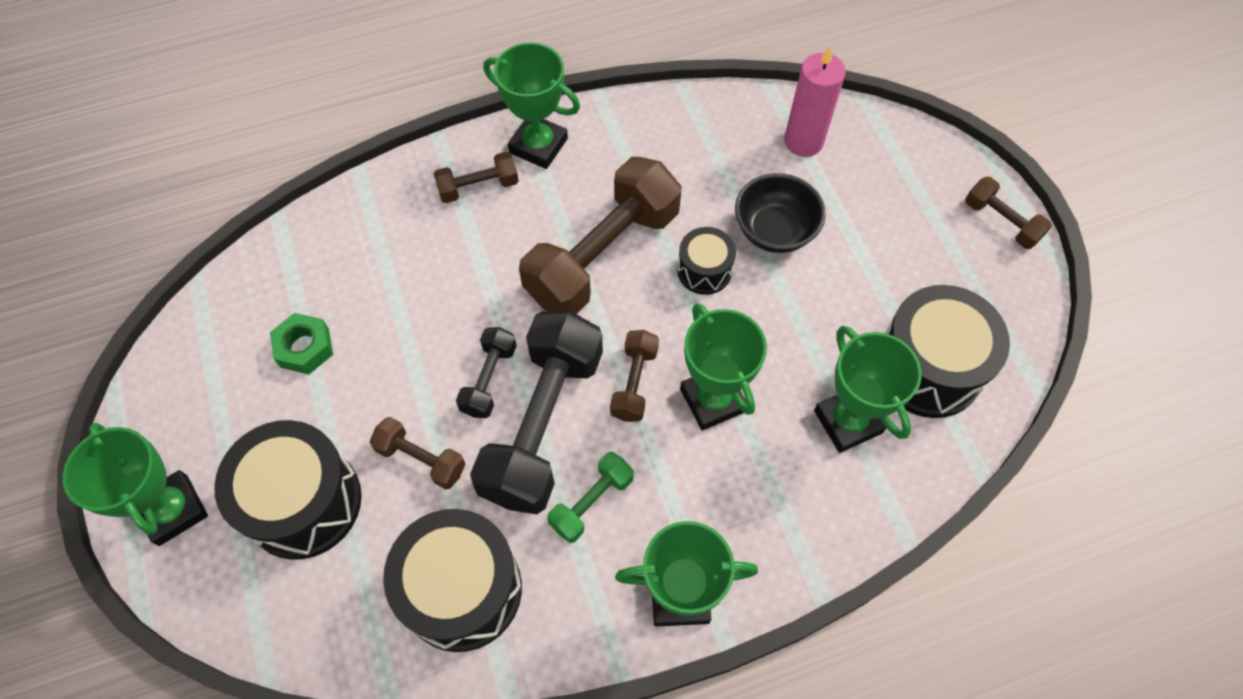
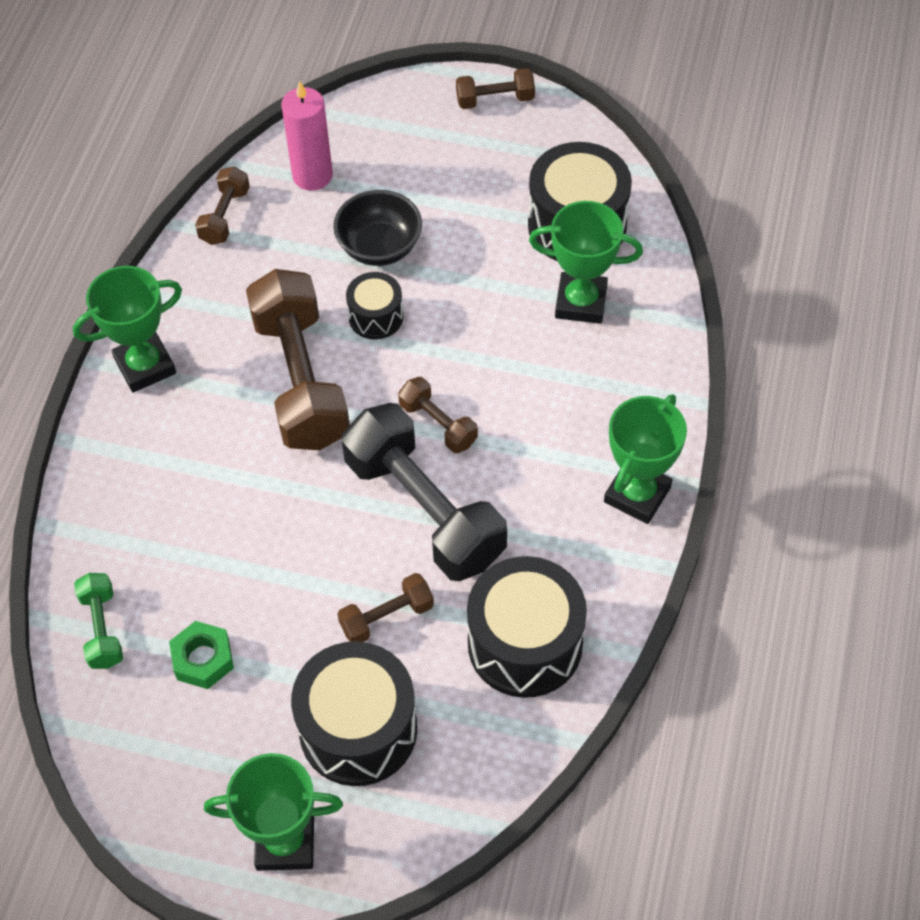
camera: 55 degrees left, 5 degrees down
brown dumbbell [433,152,519,203] -> brown dumbbell moved to [195,167,250,245]
black dumbbell [456,327,517,418] -> none
green dumbbell [547,452,634,543] -> green dumbbell moved to [74,573,123,669]
green trophy [680,303,767,431] -> none

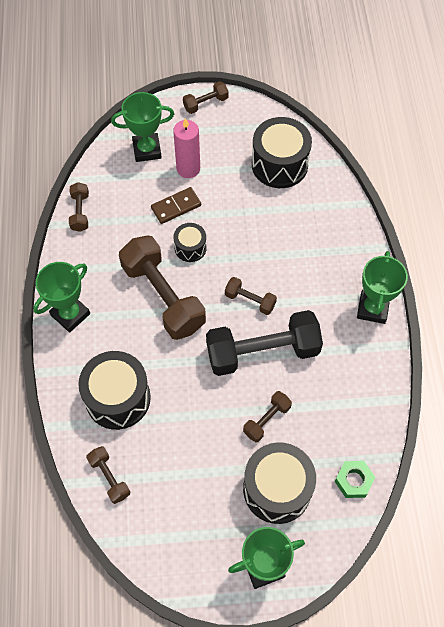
camera: 20 degrees left, 5 degrees up
green dumbbell [74,573,123,669] -> brown dumbbell [86,446,130,504]
green nut [169,621,234,689] -> green nut moved to [335,461,375,498]
pink candle [281,81,333,191] -> pink candle moved to [173,118,200,178]
black bowl [333,190,422,266] -> brown domino [151,187,201,224]
black dumbbell [341,403,507,581] -> black dumbbell turned 45 degrees counterclockwise [206,310,323,376]
black drum [467,556,587,698] -> black drum moved to [78,351,151,430]
green trophy [529,201,643,324] -> green trophy moved to [111,92,174,162]

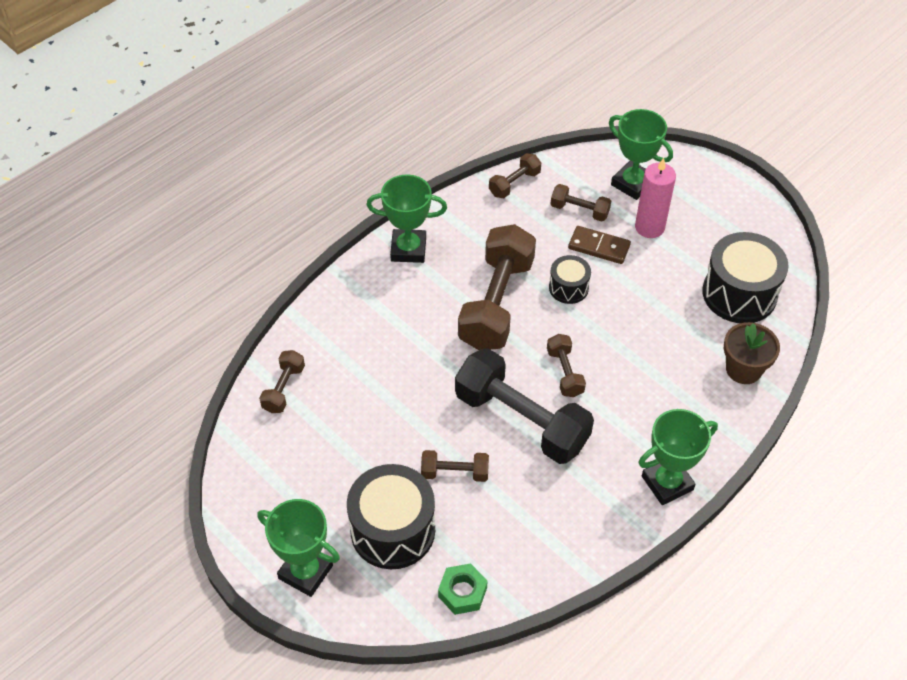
camera: 50 degrees right, 10 degrees down
black drum [78,351,151,430] -> none
brown dumbbell [183,81,229,114] -> brown dumbbell moved to [551,184,611,221]
none -> brown flower pot [724,322,780,384]

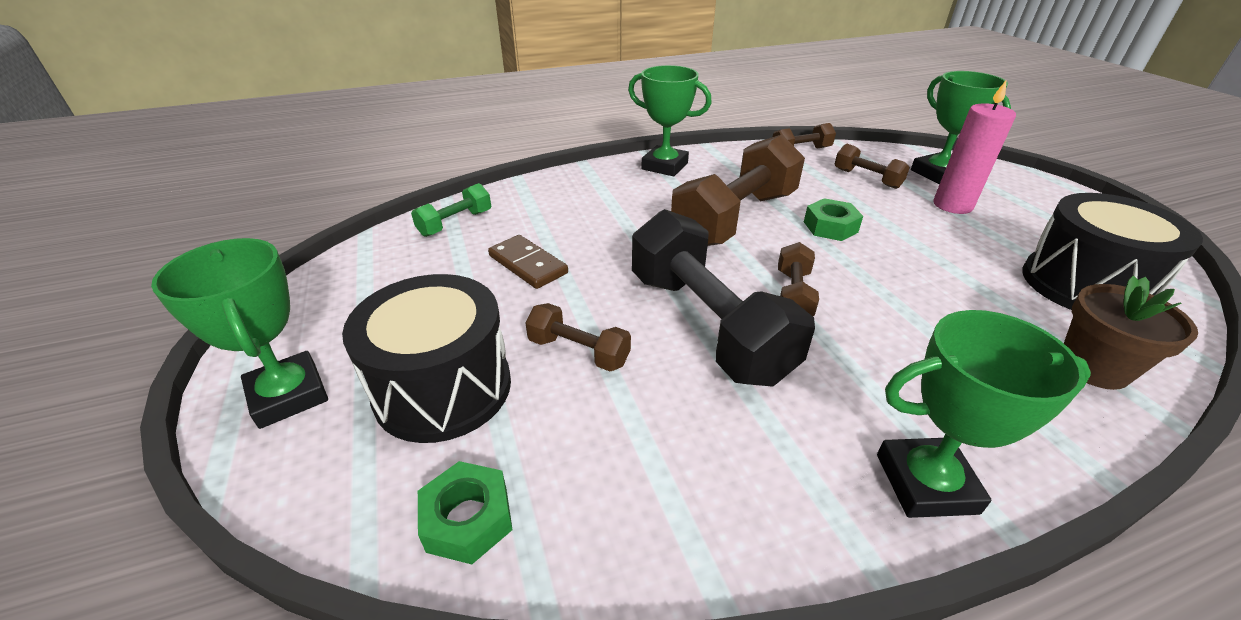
camera: 25 degrees right, 15 degrees down
brown dumbbell [259,350,305,413] -> green dumbbell [411,183,491,237]
black drum [549,255,591,304] -> green nut [804,198,863,241]
brown domino [568,226,631,264] -> brown domino moved to [488,235,568,289]

